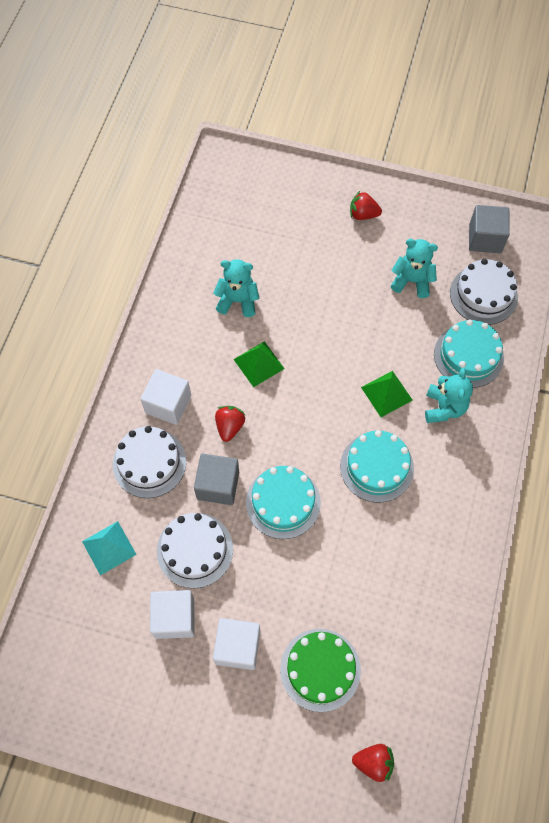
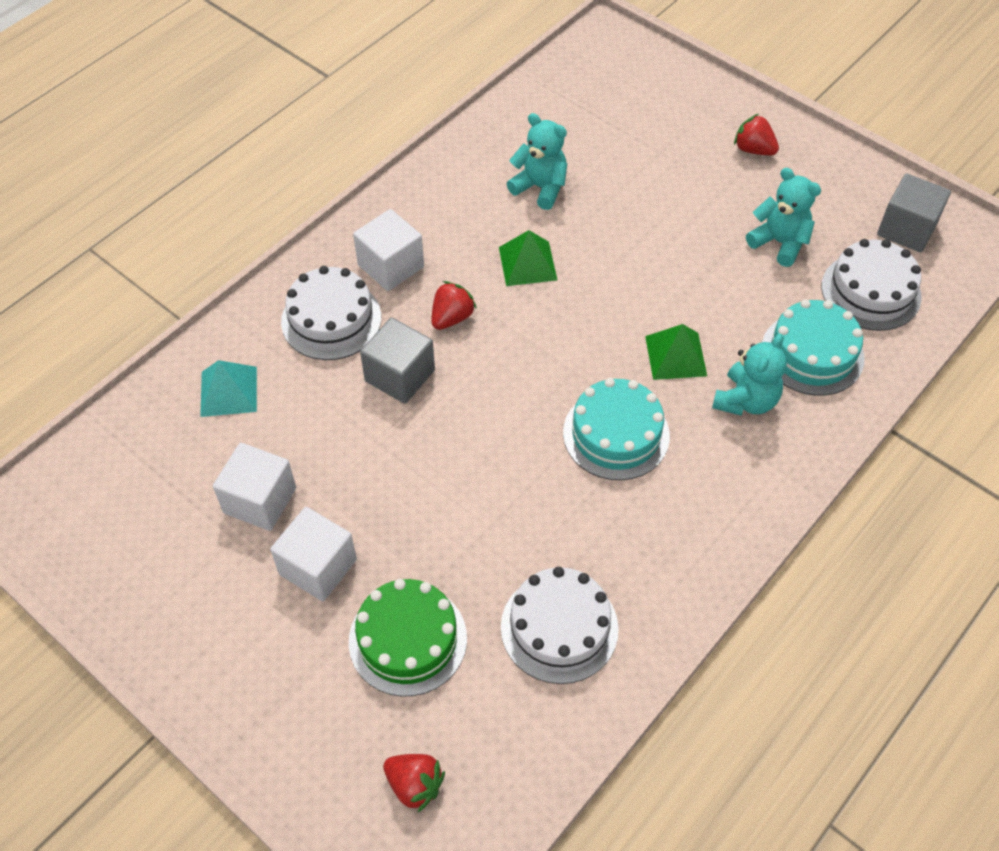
camera: 25 degrees right, 10 degrees down
white cake [157,513,233,588] -> white cake moved to [501,567,619,684]
turquoise cake [246,466,321,539] -> none

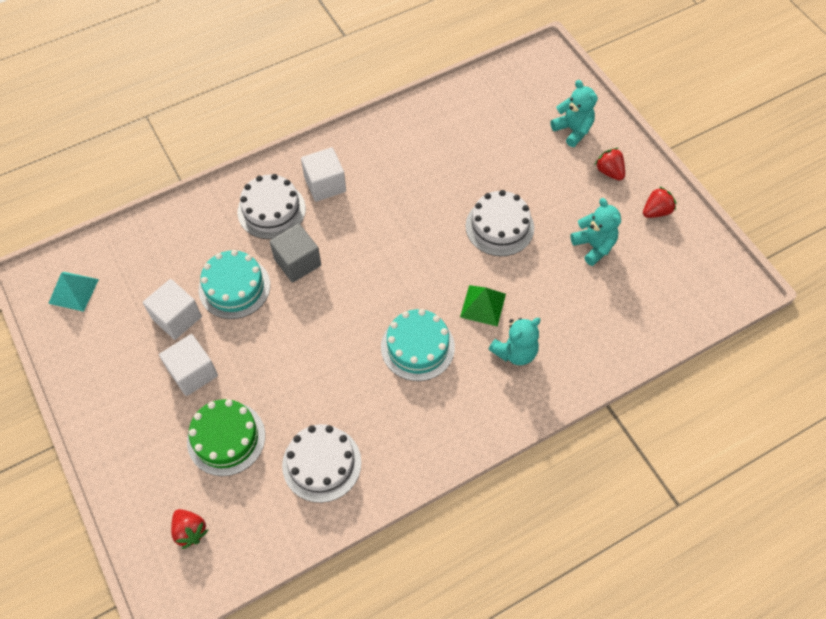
camera: 20 degrees right, 5 degrees up
turquoise pyramid [200,360,257,417] -> turquoise pyramid moved to [48,272,99,312]
red strawberry [431,281,477,330] -> red strawberry moved to [643,186,676,218]
green pyramid [499,230,557,286] -> none
turquoise teddy bear [507,113,567,210] -> turquoise teddy bear moved to [550,80,598,147]
turquoise cake [762,299,864,396] -> turquoise cake moved to [199,250,270,319]
white cake [821,239,922,331] -> white cake moved to [465,190,534,256]
grey cube [877,173,951,252] -> none

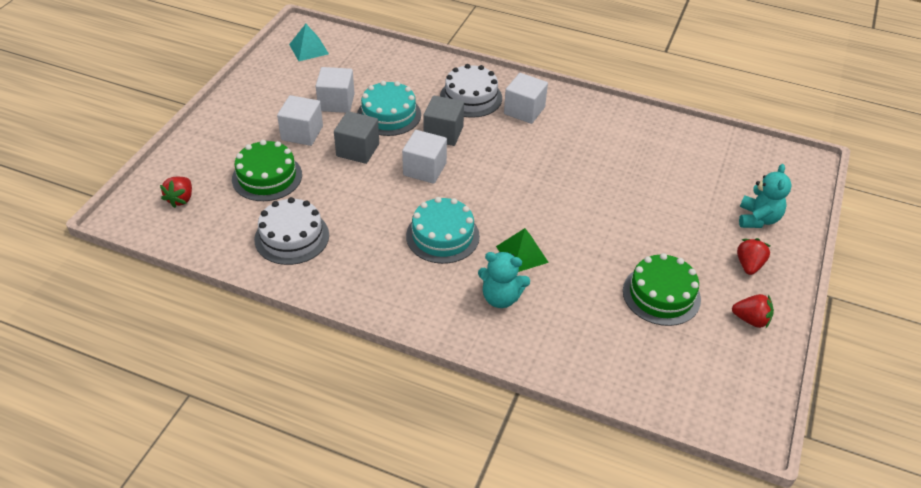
camera: 50 degrees right, 15 degrees down
white cake [465,190,534,256] -> none
turquoise teddy bear [570,198,621,266] -> green cake [623,253,701,326]
none -> grey cube [334,111,379,164]
none -> white cube [402,130,447,184]

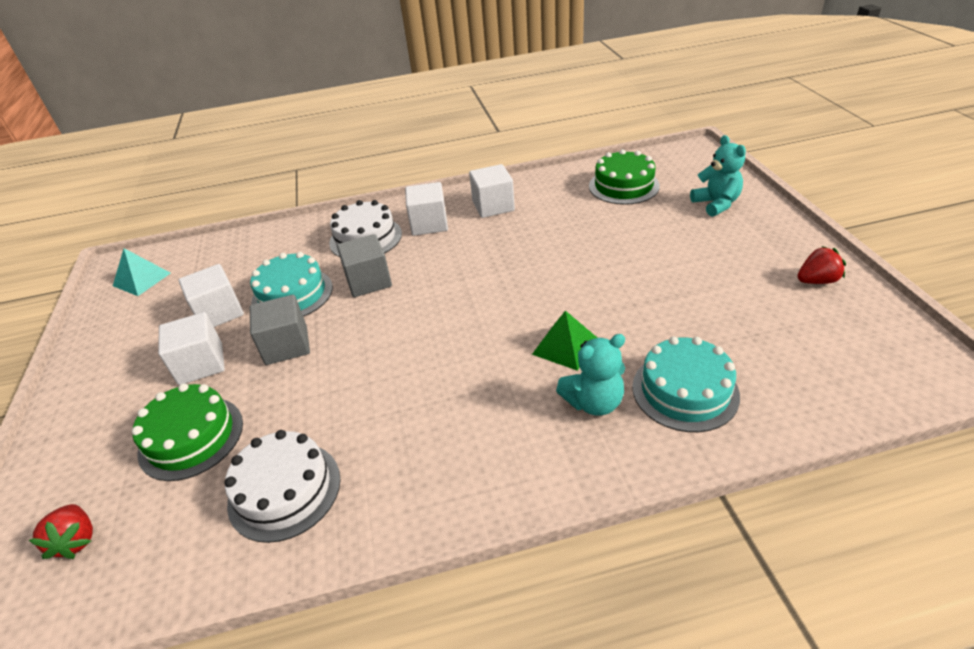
camera: 30 degrees left, 5 degrees down
white cube [402,130,447,184] -> white cube moved to [469,164,515,218]
turquoise cake [406,197,480,264] -> turquoise cake moved to [632,336,740,432]
green cake [623,253,701,326] -> green cake moved to [589,149,660,205]
red strawberry [737,238,770,275] -> none

